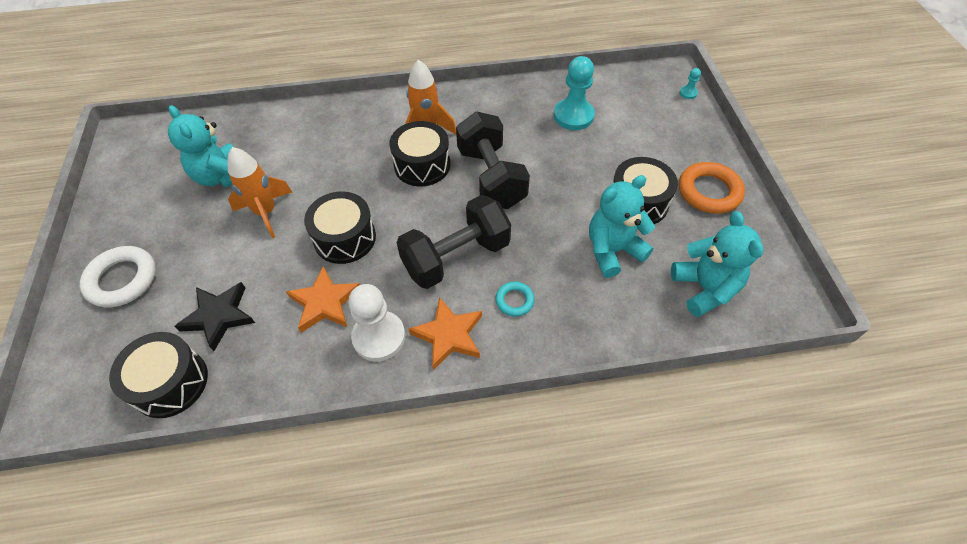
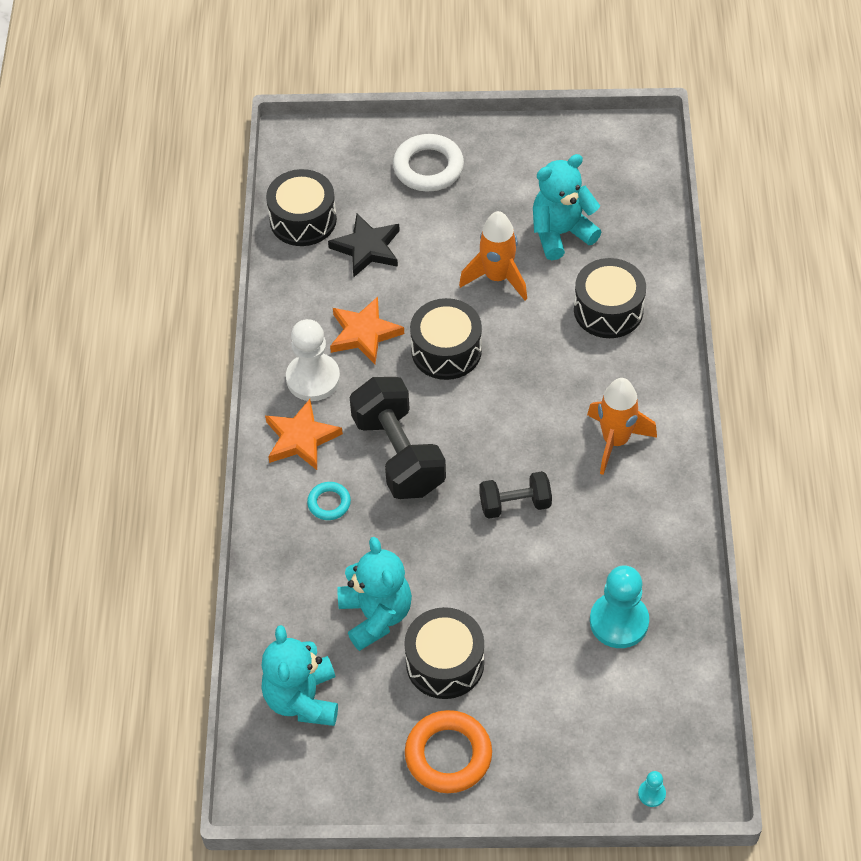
camera: 100 degrees right, 0 degrees up
black drum [389,121,450,187] -> black drum moved to [574,258,646,338]
black dumbbell [456,112,530,209] -> black dumbbell [479,471,552,519], size x0.57
turquoise teddy bear [671,211,764,317] -> turquoise teddy bear turned 90 degrees clockwise [261,625,338,726]

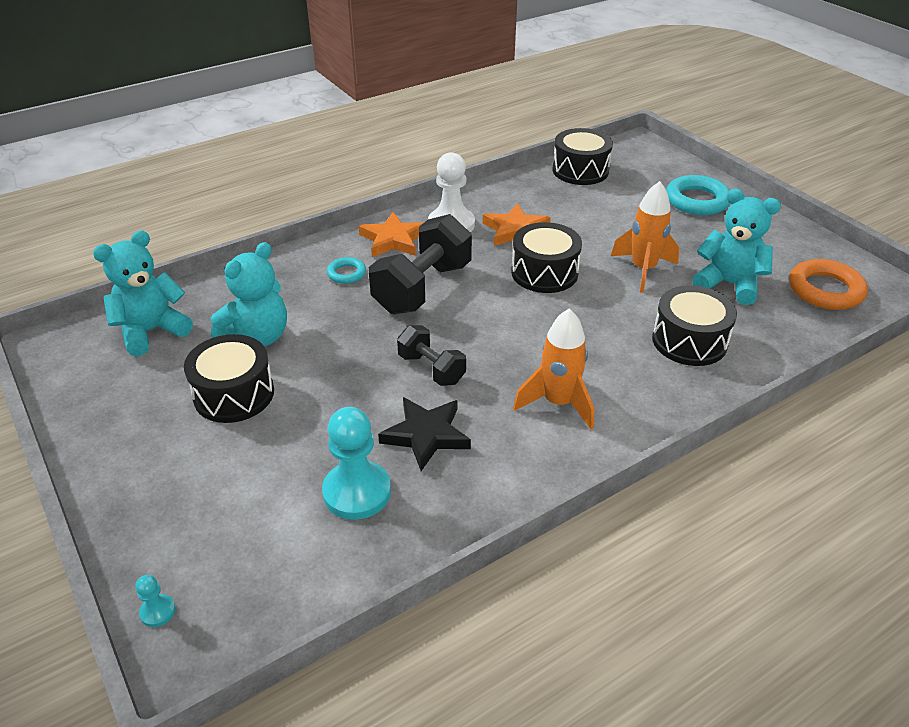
camera: 55 degrees right, 15 degrees down
black star [328,213,400,277] -> black star moved to [378,397,471,471]
white ring [393,134,464,191] -> turquoise ring [666,175,730,215]
orange ring [405,710,492,793] -> orange ring moved to [789,259,868,310]

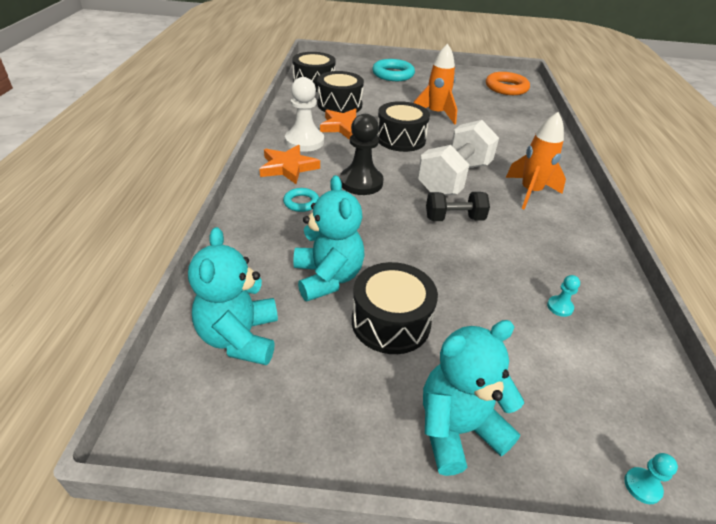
camera: 55 degrees left, 0 degrees up
turquoise pawn [322,407,391,520] -> turquoise pawn [547,275,580,317], size x0.44
black dumbbell [369,214,472,314] -> black pawn [340,114,384,195]
black star [378,397,471,471] -> none
black drum [652,285,737,366] -> black drum moved to [317,71,364,113]
turquoise teddy bear [692,189,781,305] -> turquoise teddy bear moved to [423,320,524,476]
none -> white dumbbell [417,120,499,196]

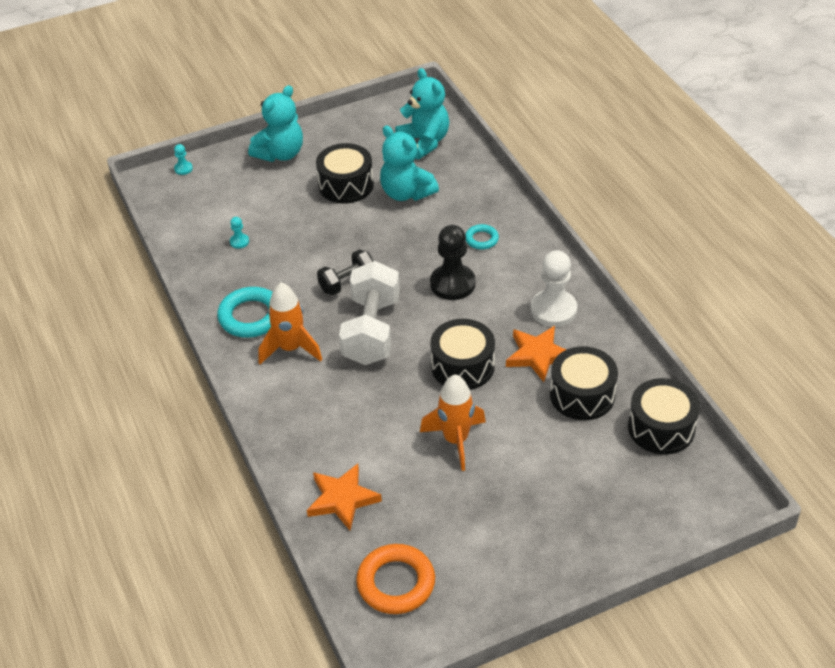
camera: 155 degrees right, 5 degrees up
orange star [259,145,320,184] -> orange star moved to [307,464,382,530]
turquoise ring [372,59,415,81] -> turquoise ring moved to [217,287,273,338]

